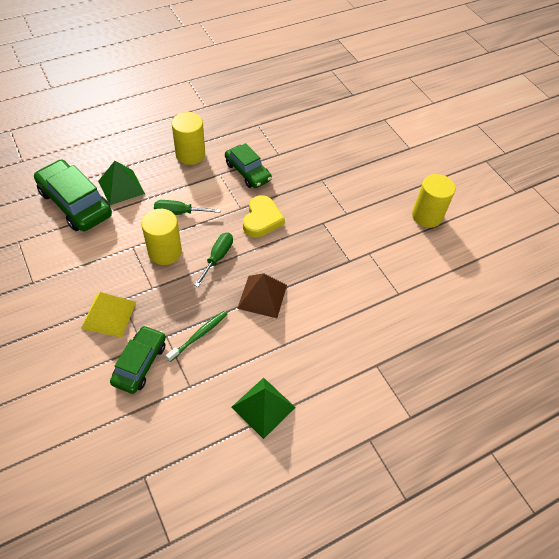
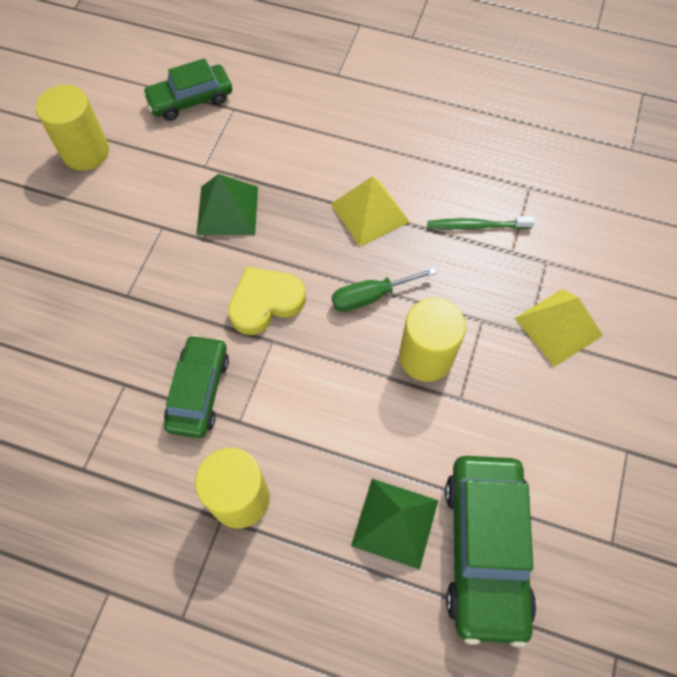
camera: 130 degrees left, 10 degrees up
green car [110,325,166,394] -> green car moved to [143,58,232,121]
green screwdriver [154,200,221,215] -> none
green pyramid [231,378,296,439] -> green pyramid moved to [196,174,258,235]
brown pyramid [237,273,287,318] -> yellow pyramid [331,176,410,247]

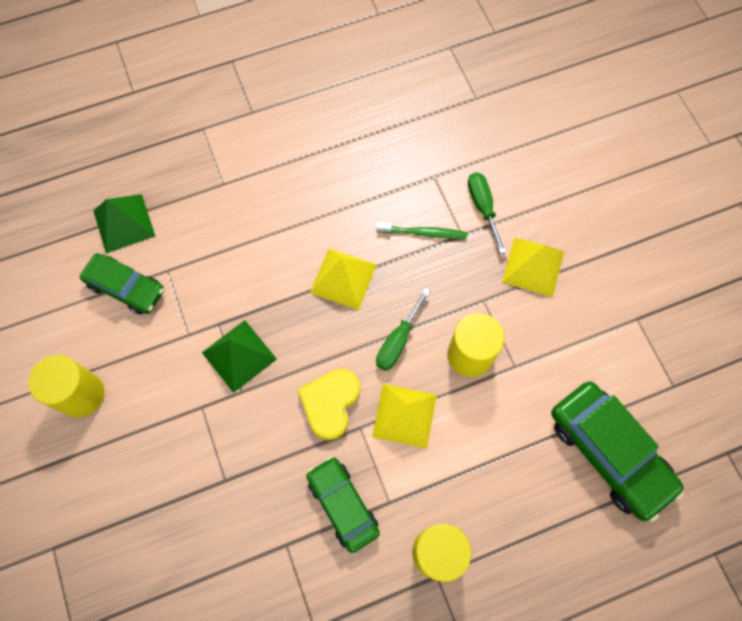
camera: 40 degrees left, 5 degrees up
green car [143,58,232,121] -> green car turned 90 degrees counterclockwise [80,253,164,315]
green pyramid [351,479,438,569] -> green pyramid moved to [94,194,155,253]
green toothbrush [427,216,535,230] -> green toothbrush turned 135 degrees counterclockwise [376,222,467,239]
none -> yellow pyramid [372,384,437,449]
none -> green screwdriver [468,173,506,254]

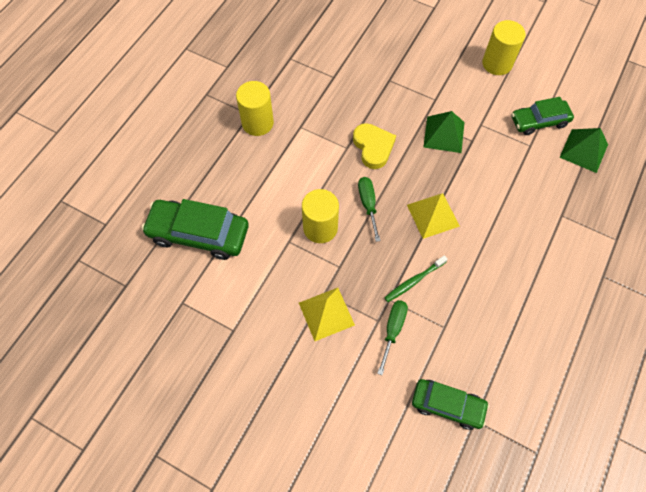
camera: 140 degrees right, 5 degrees down
green car [306,456,380,553] -> green car moved to [412,379,489,430]
yellow pyramid [372,384,437,449] -> none
green screwdriver [468,173,506,254] -> green screwdriver turned 105 degrees counterclockwise [377,300,408,375]

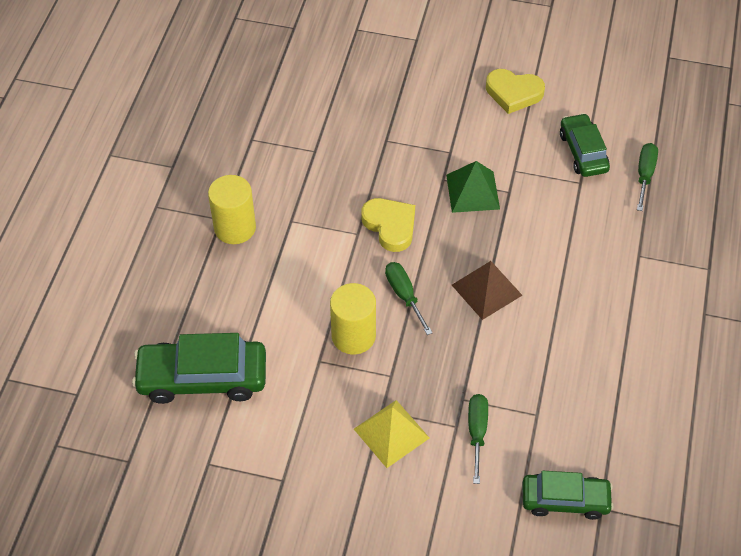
camera: 15 degrees left, 10 degrees down
green toothbrush [384,255,448,302] -> none
yellow pyramid [407,193,460,239] -> brown pyramid [452,261,522,320]
yellow cylinder [482,20,526,75] -> yellow heart [486,69,545,114]
green car [512,97,574,135] -> green car turned 105 degrees clockwise [560,113,610,177]
green pyramid [559,128,608,173] -> green screwdriver [637,143,658,211]

